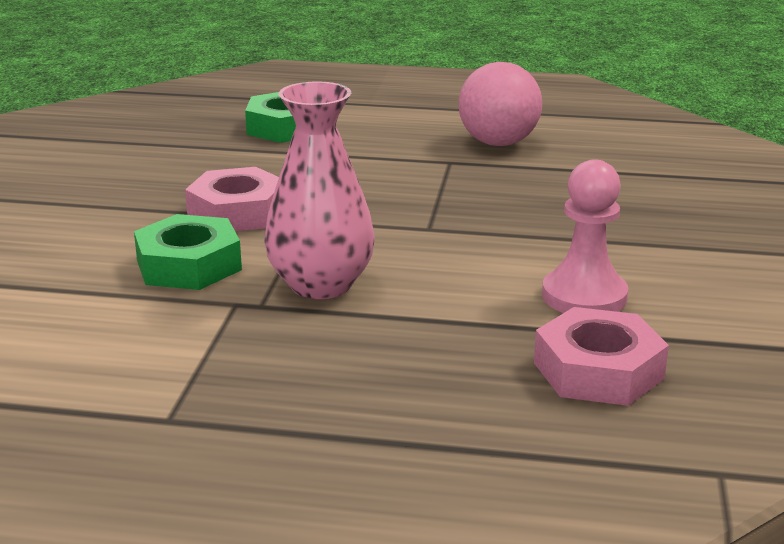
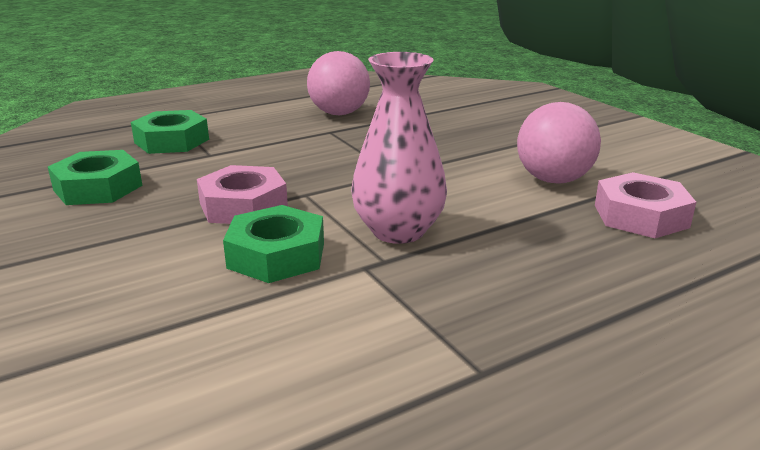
camera: 40 degrees left, 0 degrees up
pink pawn [542,159,628,313] -> pink ball [517,102,601,184]
none -> green nut [48,150,143,205]

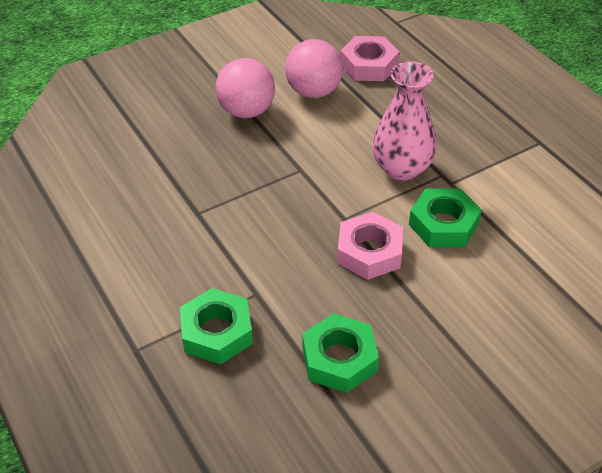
camera: 90 degrees left, 20 degrees up
pink ball [307,51,370,115] -> pink ball moved to [215,58,275,118]

